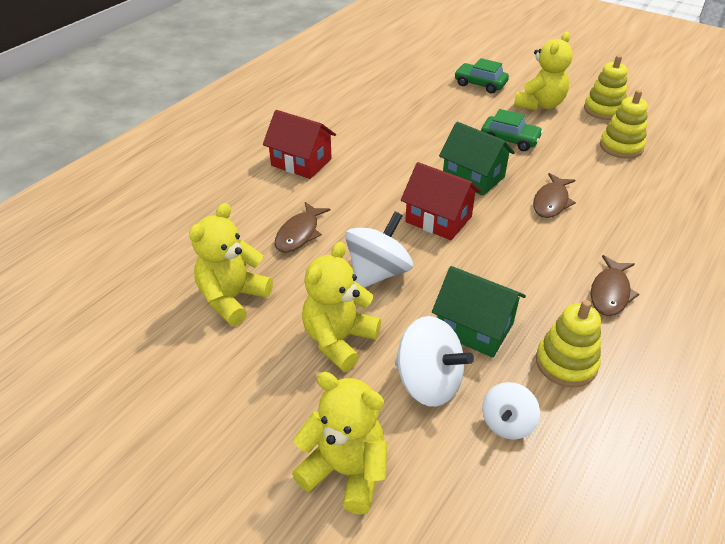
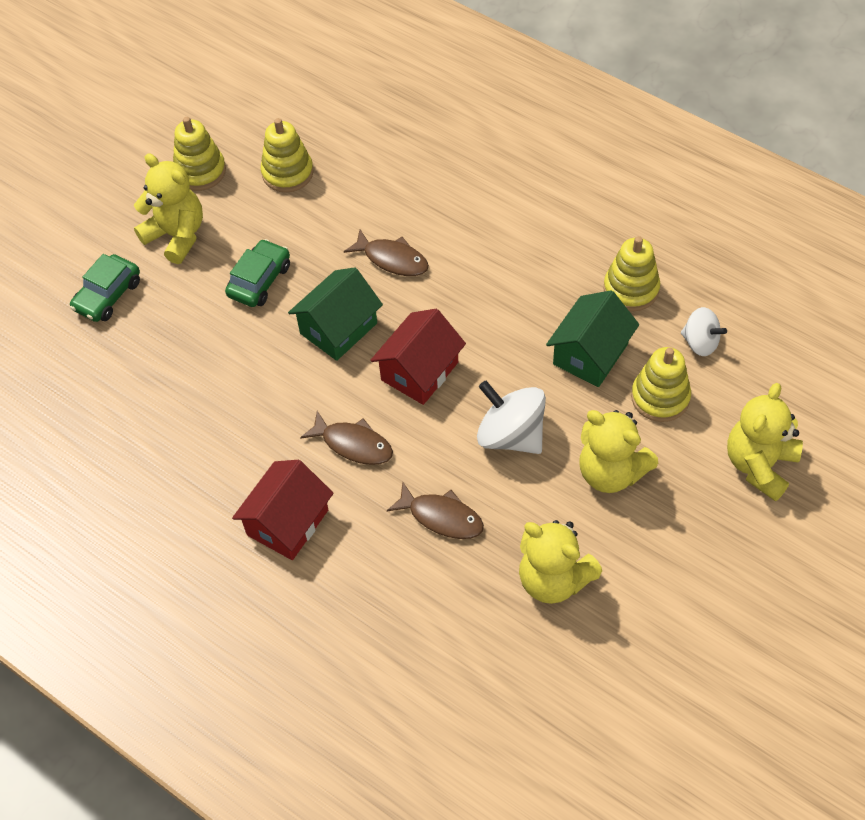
camera: 85 degrees left, 15 degrees up
white spinning top [395,316,474,407] -> yellow stacking toy [631,347,691,422]
brown fish [591,255,640,316] -> brown fish moved to [300,411,393,465]

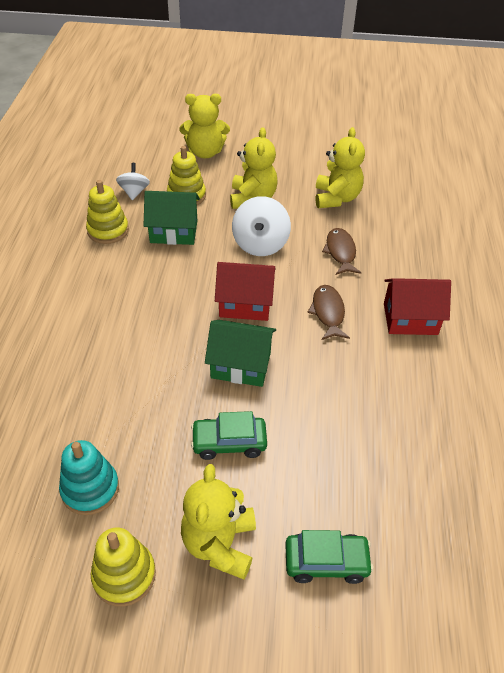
camera: 125 degrees left, 10 degrees down
yellow stacking toy [261,118,314,192] -> turquoise stacking toy [59,440,119,515]
brown fish [344,230,429,276] -> none

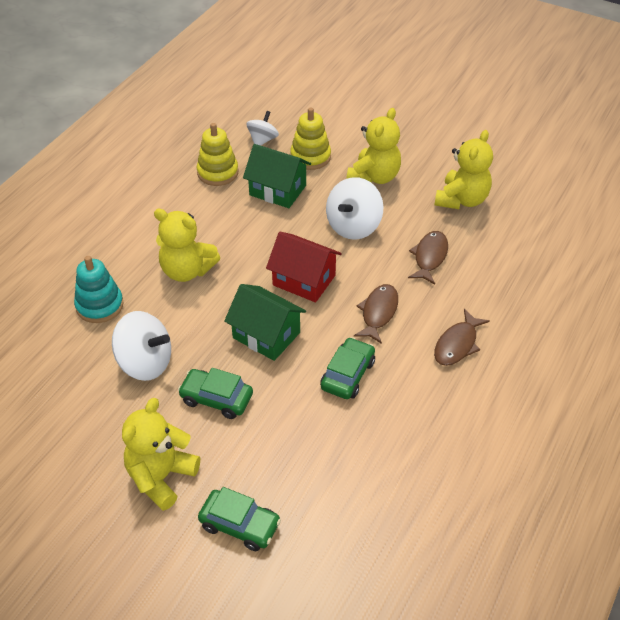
camera: 25 degrees right, 0 degrees up
turquoise stacking toy [59,440,119,515] -> turquoise stacking toy moved to [74,256,124,323]
yellow stacking toy [91,528,156,607] -> none
yellow teddy bear [179,94,230,158] -> yellow teddy bear moved to [154,209,220,282]
red house [384,278,451,335] -> brown fish [434,309,490,366]
none -> white spinning top [112,311,171,381]
none -> green car [320,337,375,399]

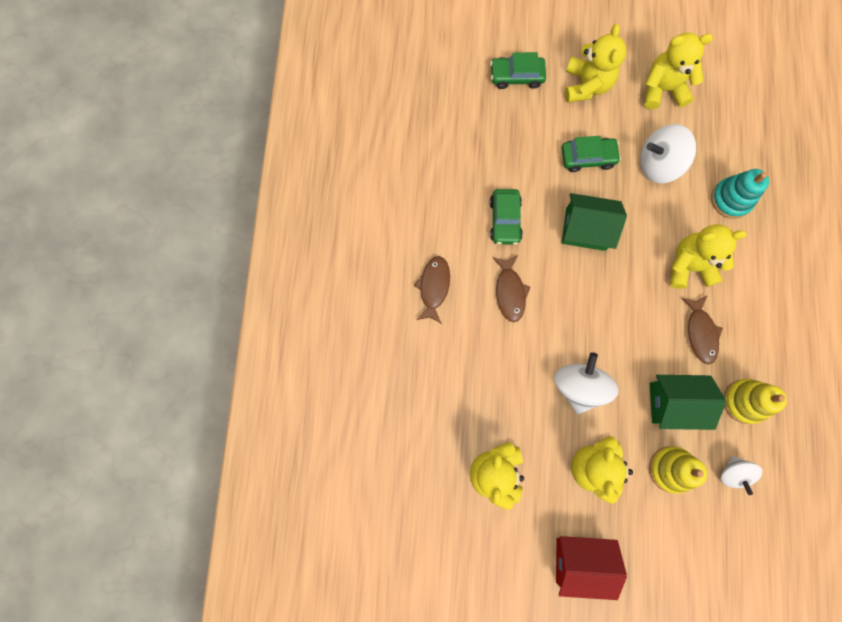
camera: 155 degrees right, 30 degrees up
red house [266,232,342,303] -> red house moved to [556,536,627,600]
brown fish [408,231,448,285] -> brown fish moved to [682,295,723,364]
none -> yellow teddy bear [645,33,713,109]

